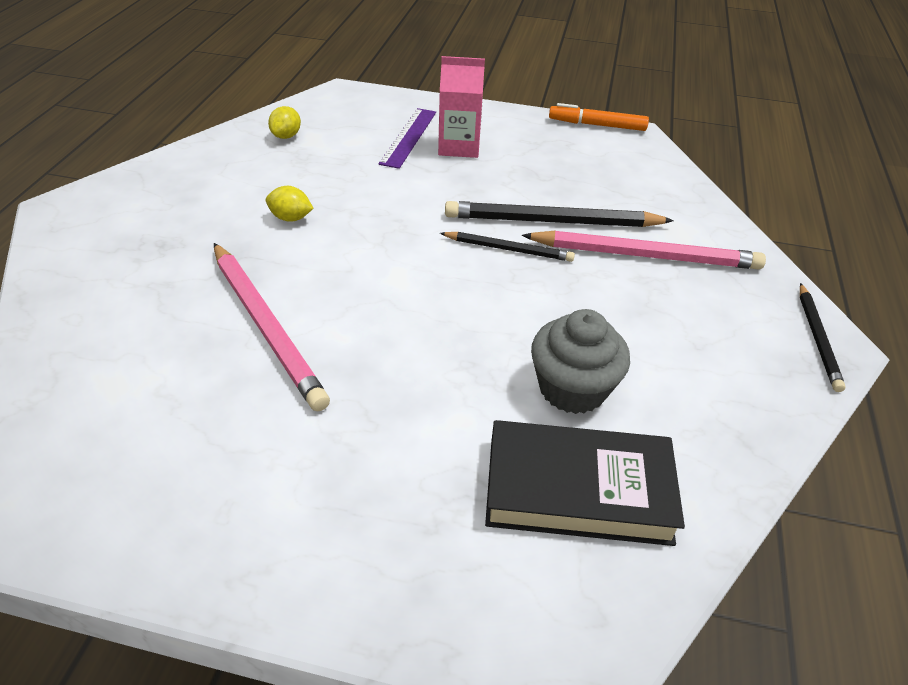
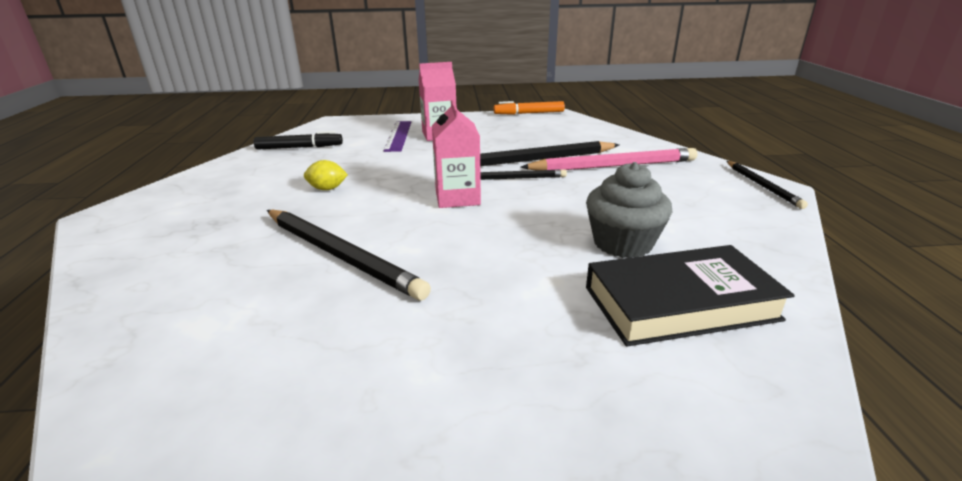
camera: 15 degrees left, 15 degrees down
pink pencil [214,243,330,412] -> black pencil [267,210,431,301]
yellow lemon [268,106,301,139] -> black marker [254,131,343,150]
none -> pink carton [432,99,481,208]

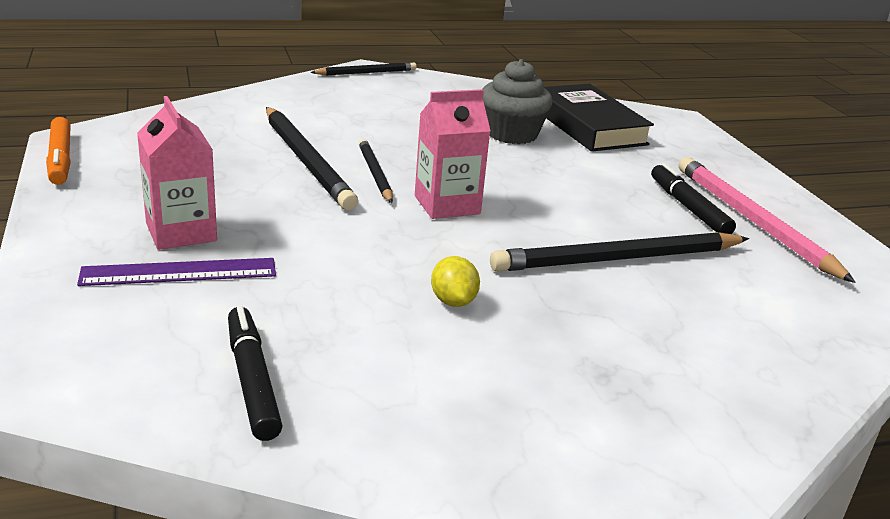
camera: 105 degrees left, 0 degrees up
black pencil [267,210,431,301] -> black pencil turned 135 degrees counterclockwise [490,232,749,272]
pink pencil [521,148,697,170] -> pink pencil moved to [679,157,856,283]
none -> black marker [651,163,736,234]

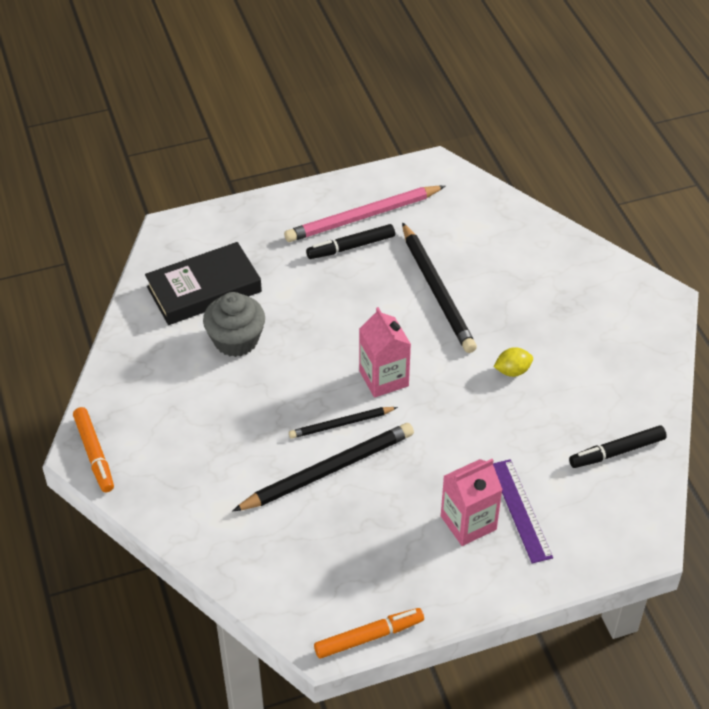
camera: 90 degrees left, 20 degrees up
black pencil [310,63,416,76] -> orange marker [73,407,114,492]

